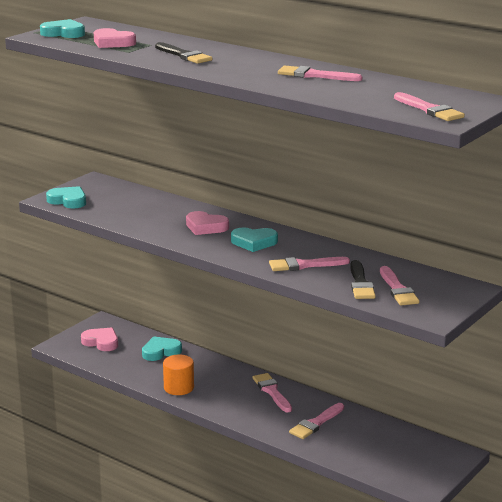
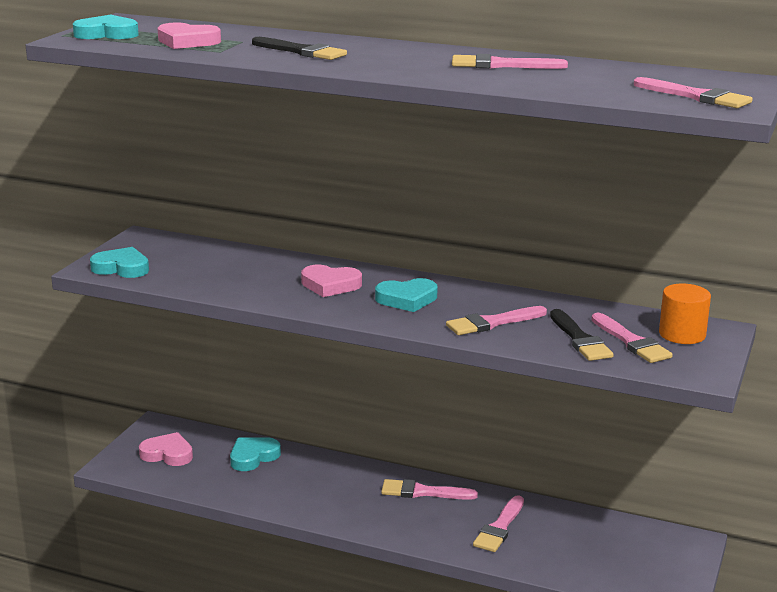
camera: 15 degrees left, 0 degrees up
orange cylinder [163,355,194,395] -> orange cylinder moved to [659,284,711,344]
pink brush [253,373,292,412] -> pink brush turned 45 degrees counterclockwise [381,479,478,500]

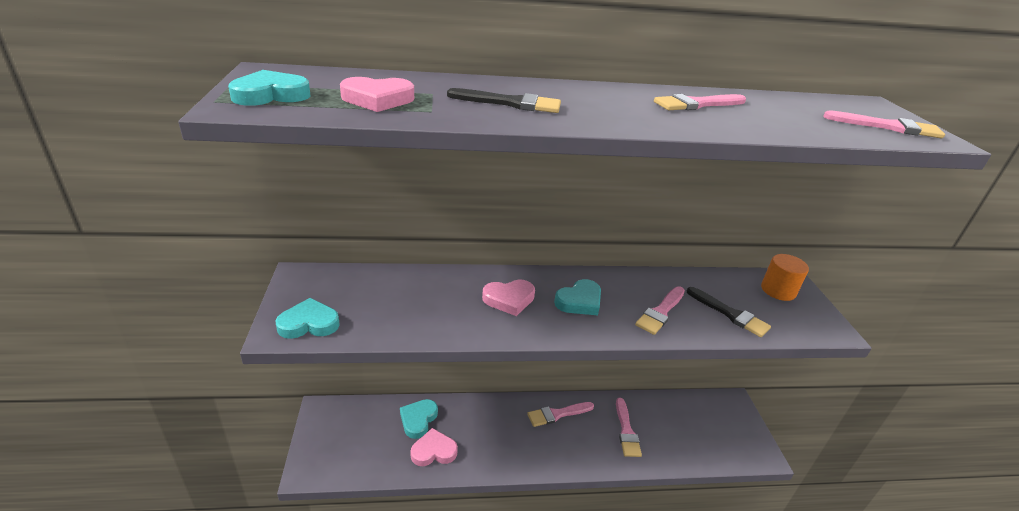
camera: 30 degrees left, 10 degrees up
pink heart [139,432,193,466] -> pink heart moved to [410,428,458,466]
pink brush [591,313,673,363] -> none

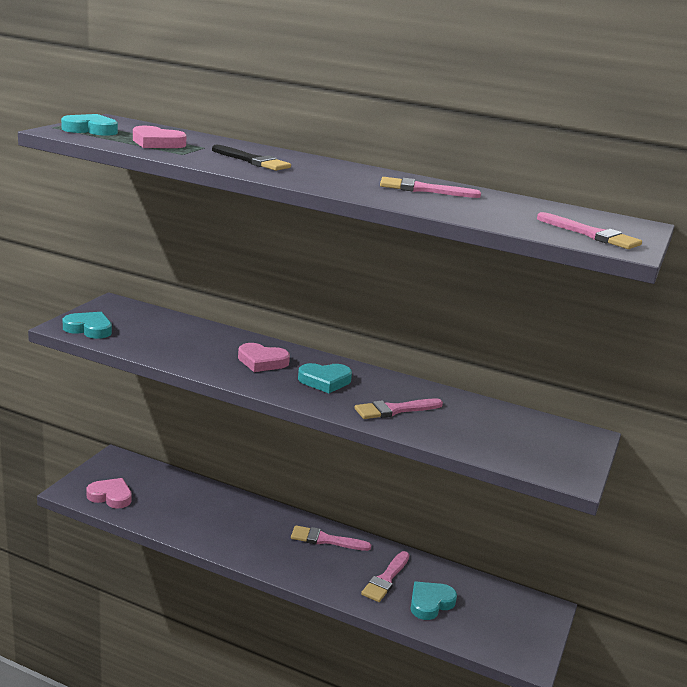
camera: 30 degrees right, 10 degrees down
turquoise heart [400,399,438,439] -> turquoise heart moved to [411,582,457,620]
pink heart [410,428,458,466] -> pink heart moved to [86,478,132,509]
black brush [687,287,771,337] -> none
orange cylinder [761,254,809,301] -> none

